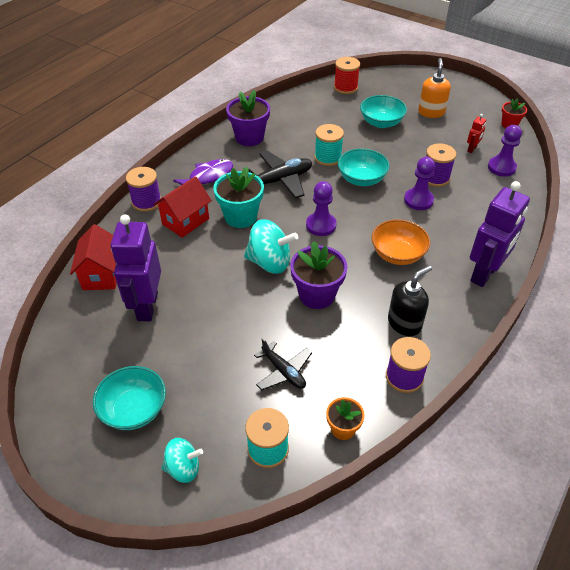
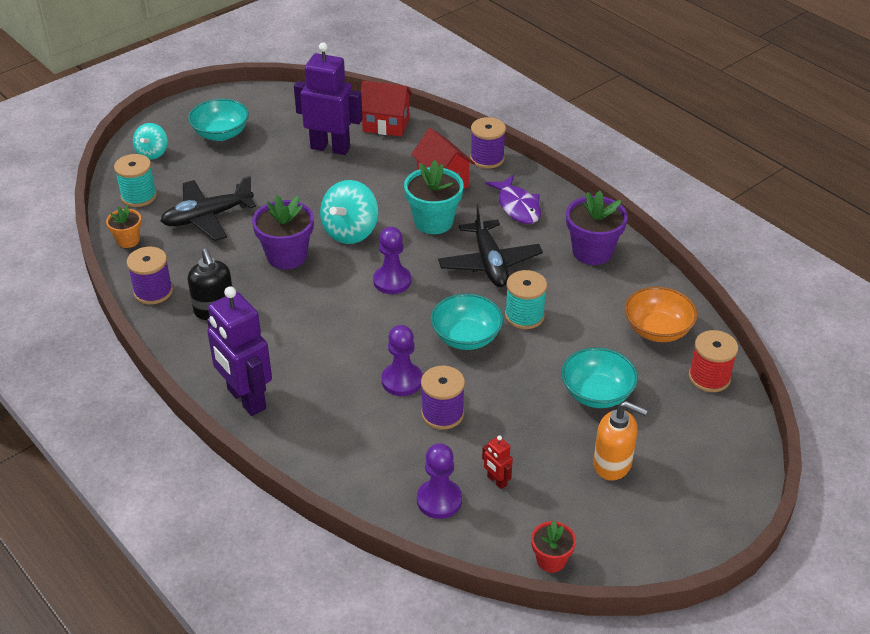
camera: 105 degrees right, 5 degrees down
black plane [254,338,312,391] -> black plane [161,176,256,241], size x1.55
orange bowl [372,220,430,265] -> orange bowl moved to [625,287,698,342]

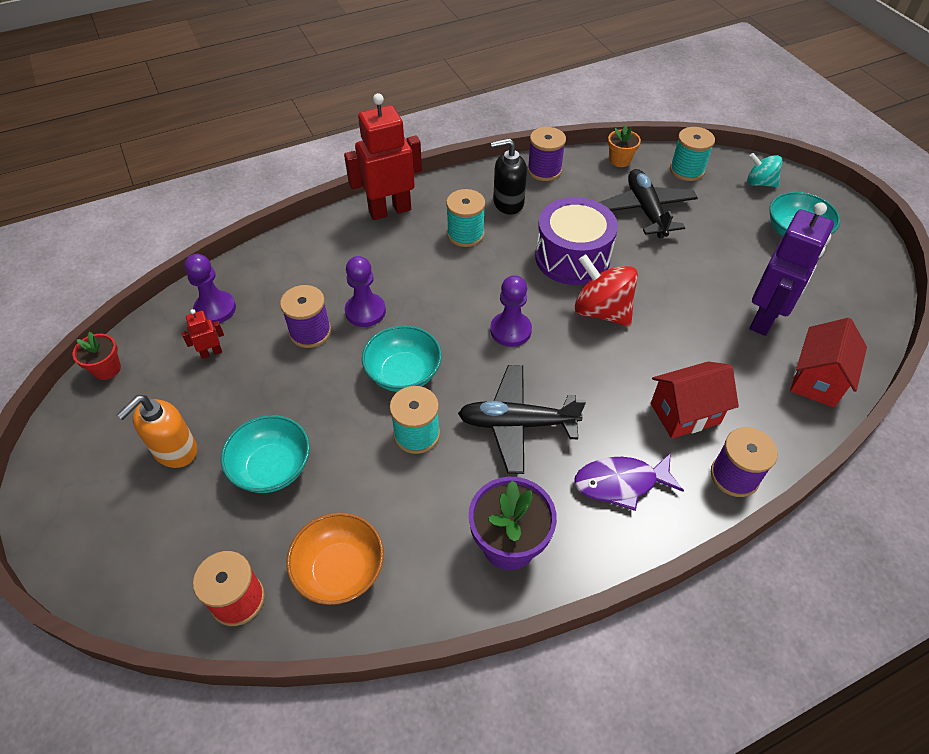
camera: 105 degrees right, 10 degrees up
purple robot [207,286,272,416] -> red robot [344,93,422,220]
purple flower pot [252,195,314,269] -> purple drum [535,197,618,285]
turquoise spinning top [320,180,378,244] -> red spinning top [575,254,638,327]
turquoise flower pot [404,160,464,234] -> none
none -> turquoise spool [446,189,485,247]

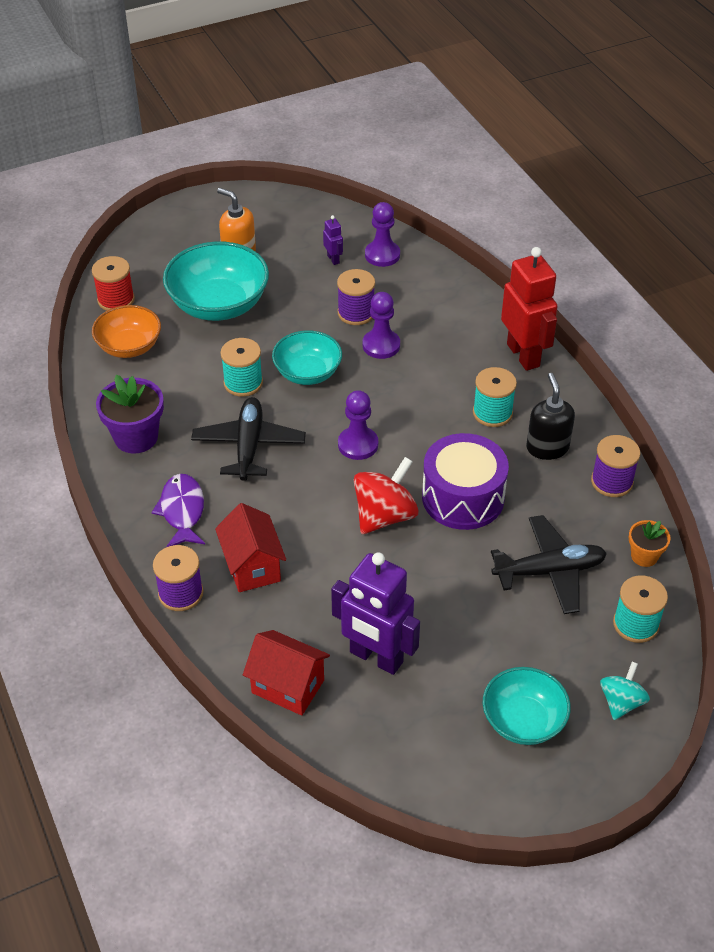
camera: 90 degrees right, 5 degrees down
red flower pot [73,332,121,380] -> none
red robot [182,309,224,359] -> purple robot [323,215,343,265]
turquoise bowl [221,415,310,493] -> turquoise bowl [163,242,269,321], size x1.57

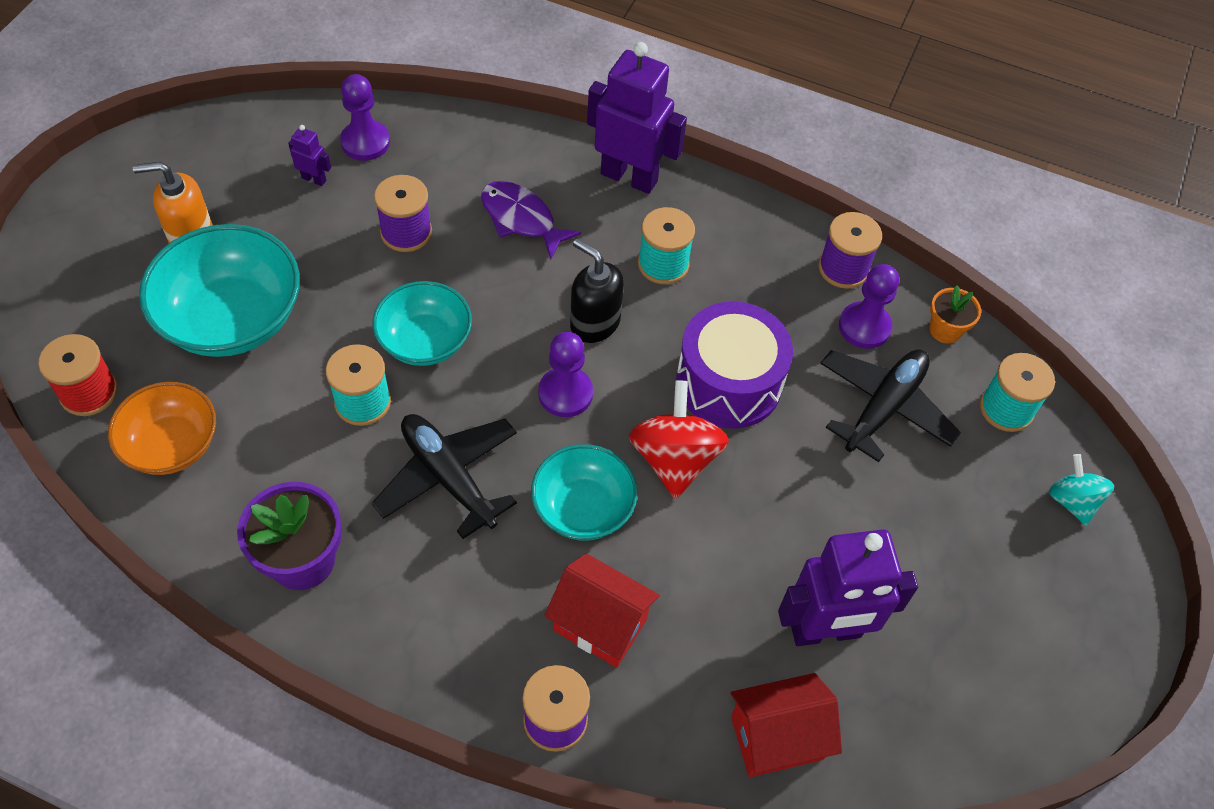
camera: 45 degrees left, 10 degrees up
purple fish [151,474,205,547] -> purple fish moved to [481,181,582,260]
purple pawn [363,292,400,359] -> purple pawn moved to [839,264,899,349]
turquoise bowl [483,667,571,745] -> turquoise bowl moved to [531,444,638,540]
red robot [501,247,558,371] -> purple robot [587,42,687,194]
black soap dispenser [526,373,575,460] -> black soap dispenser moved to [570,239,624,343]

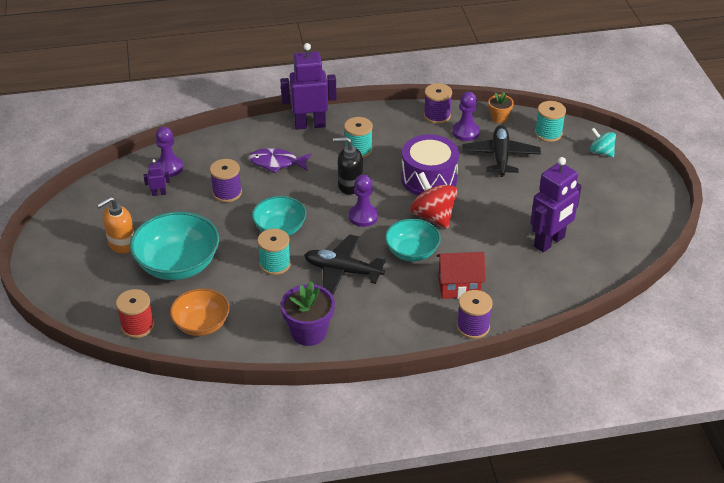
camera: 30 degrees left, 15 degrees down
red house [731,673,842,777] -> none

